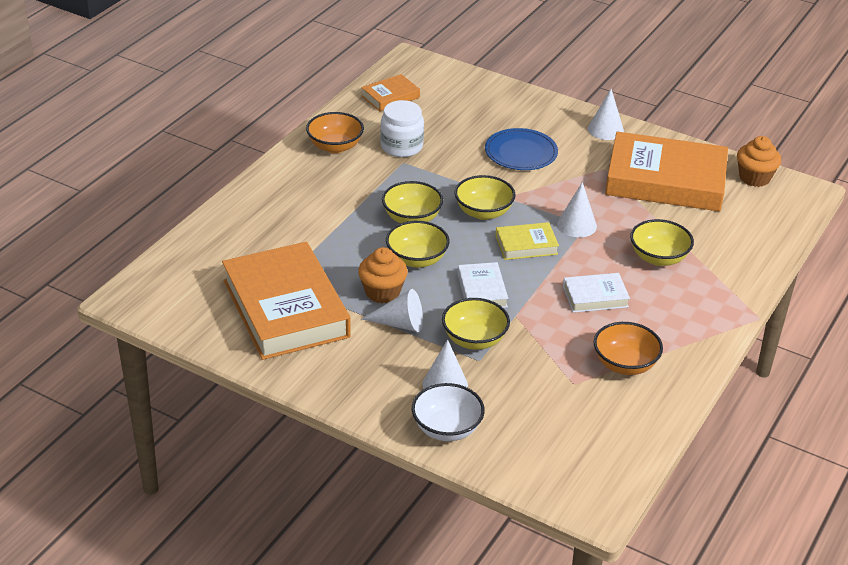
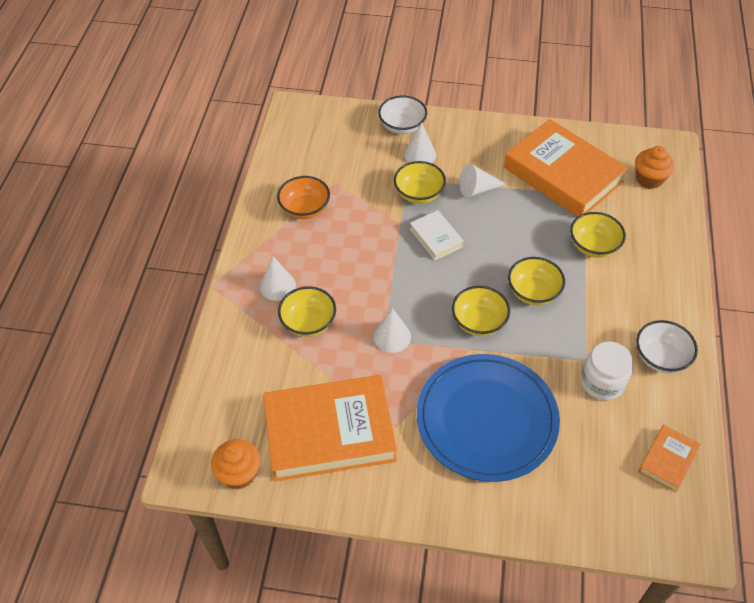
camera: 160 degrees right, 15 degrees up
orange bowl [306,112,364,153] -> white bowl [636,320,698,373]
orange cupcake [358,247,408,303] -> orange cupcake moved to [635,146,675,189]
yellow bowl [386,221,450,268] -> yellow bowl moved to [570,212,626,258]
blue plate [485,128,558,170] -> blue plate [417,354,560,482], size x1.79
yellow book [496,222,559,260] -> none
white book [563,273,630,313] -> none
white cone [588,89,624,140] -> white cone moved to [260,256,296,301]

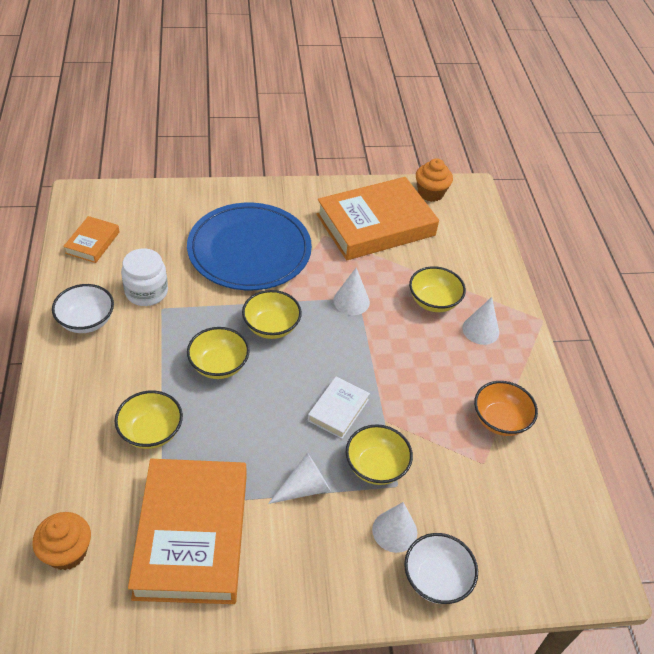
camera: 160 degrees right, 5 degrees down
white book [410,210,464,260] -> white book turned 75 degrees clockwise [308,376,370,439]
orange book [504,119,628,217] -> orange book turned 60 degrees clockwise [128,459,247,604]

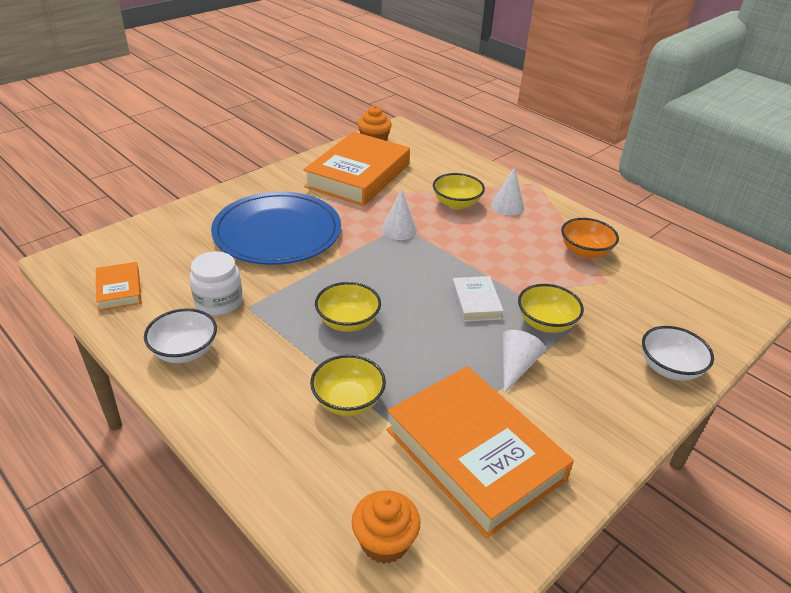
camera: 35 degrees left, 10 degrees down
yellow bowl [242,290,302,339] -> none
white cone [372,502,417,553] -> none

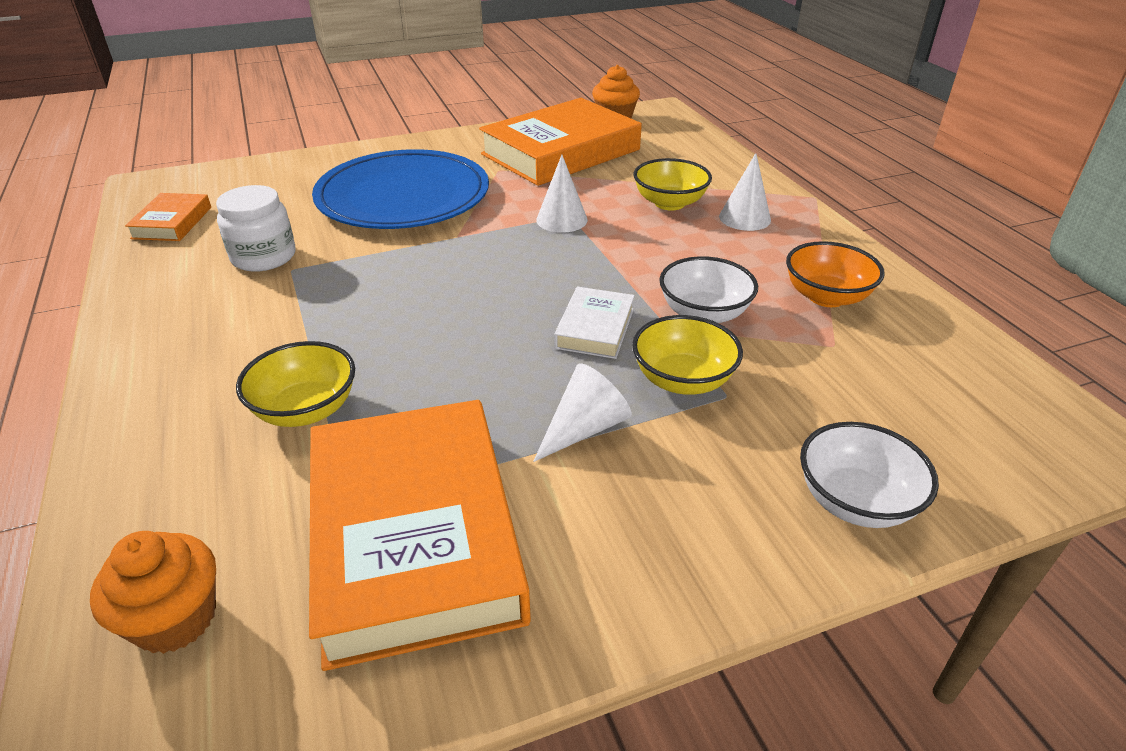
camera: 25 degrees right, 0 degrees up
white bowl [144,308,217,363] -> white bowl moved to [659,256,758,323]
yellow bowl [315,282,381,332] -> none

